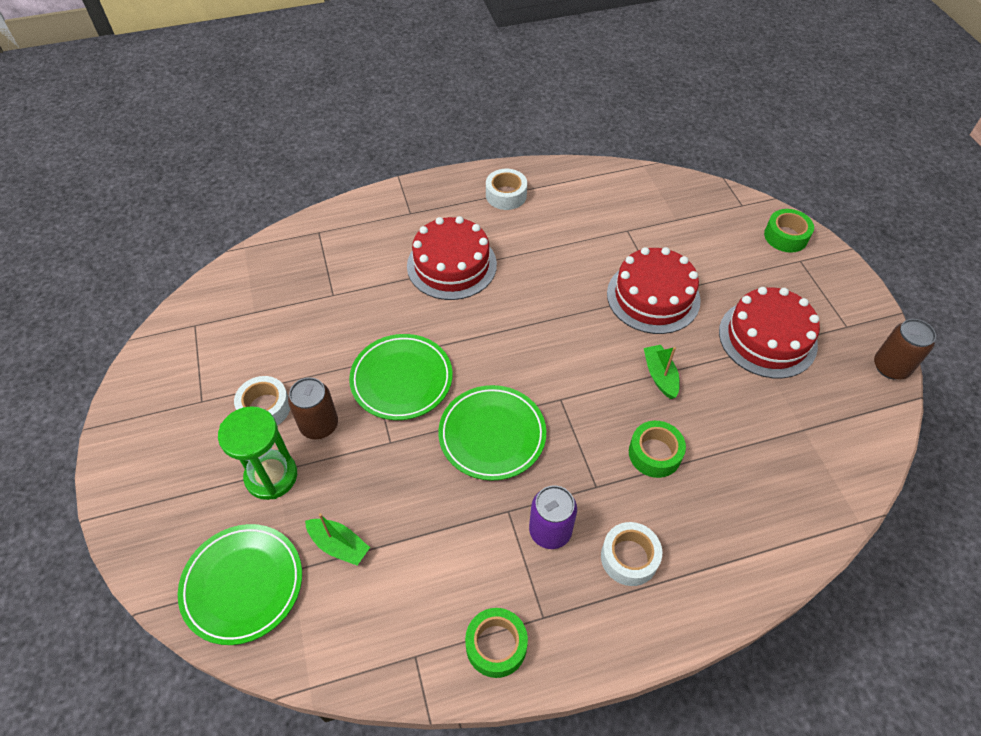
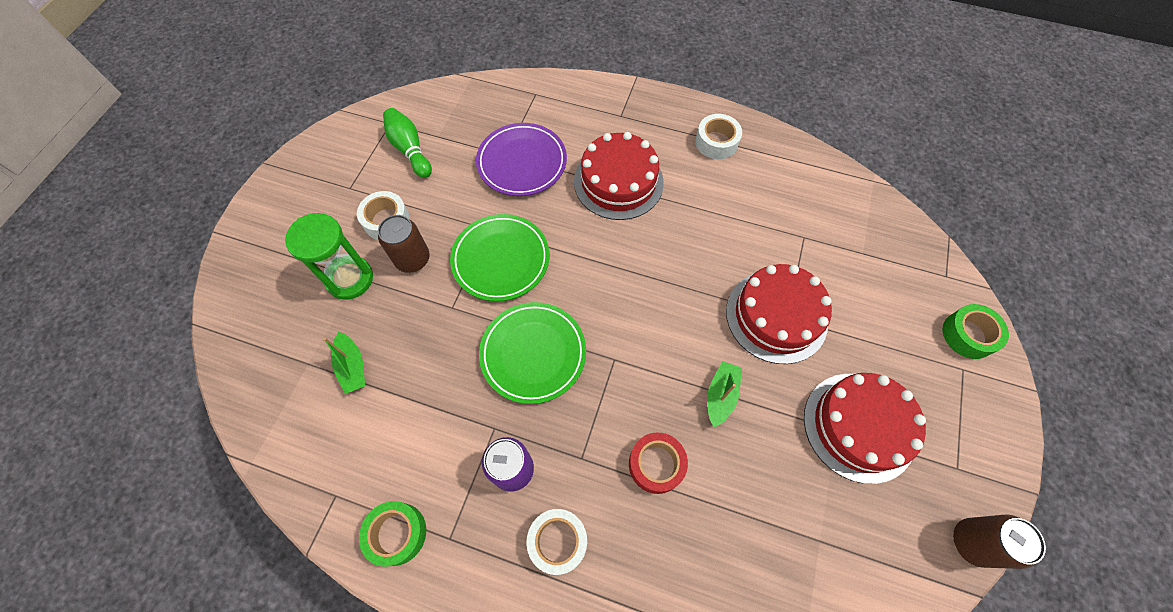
camera: 35 degrees right, 10 degrees up
green plate [178,524,302,645] -> none
green tape [629,421,686,478] -> red tape [629,433,688,494]
none -> green bowling pin [383,108,432,178]
none -> purple plate [476,123,567,196]

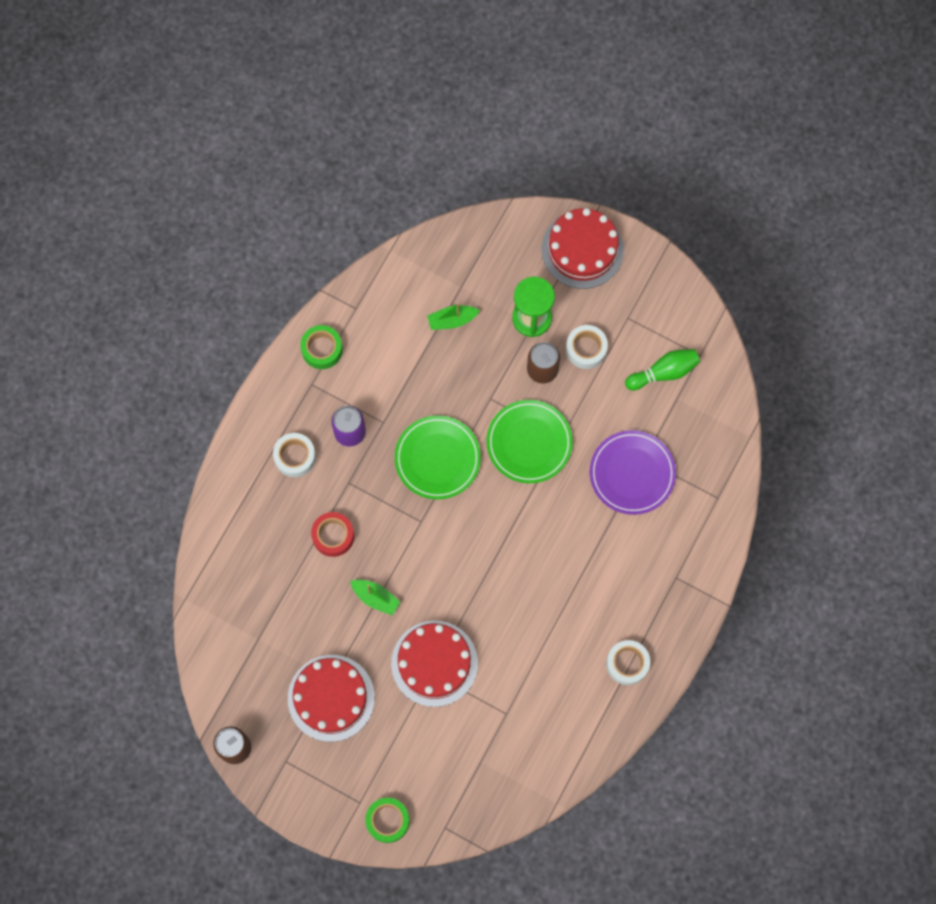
camera: 100 degrees right, 10 degrees up
red cake [574,132,664,220] -> red cake moved to [542,208,624,289]

